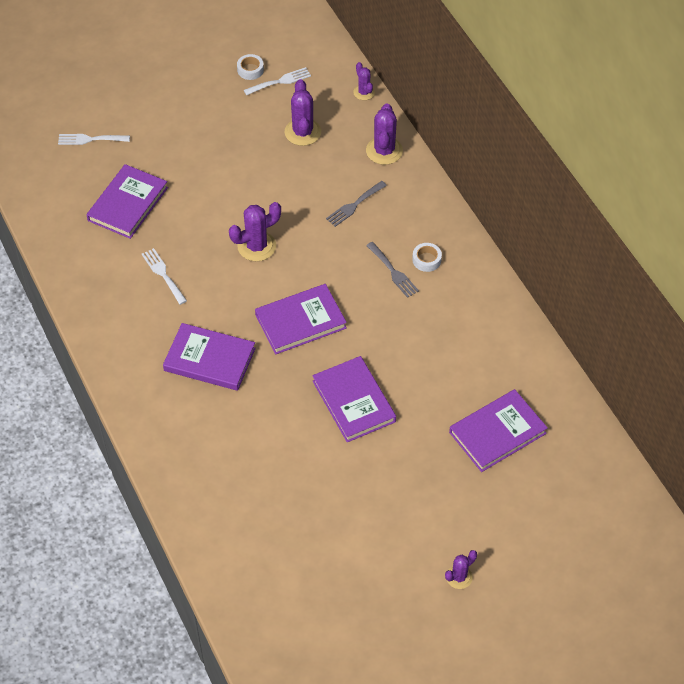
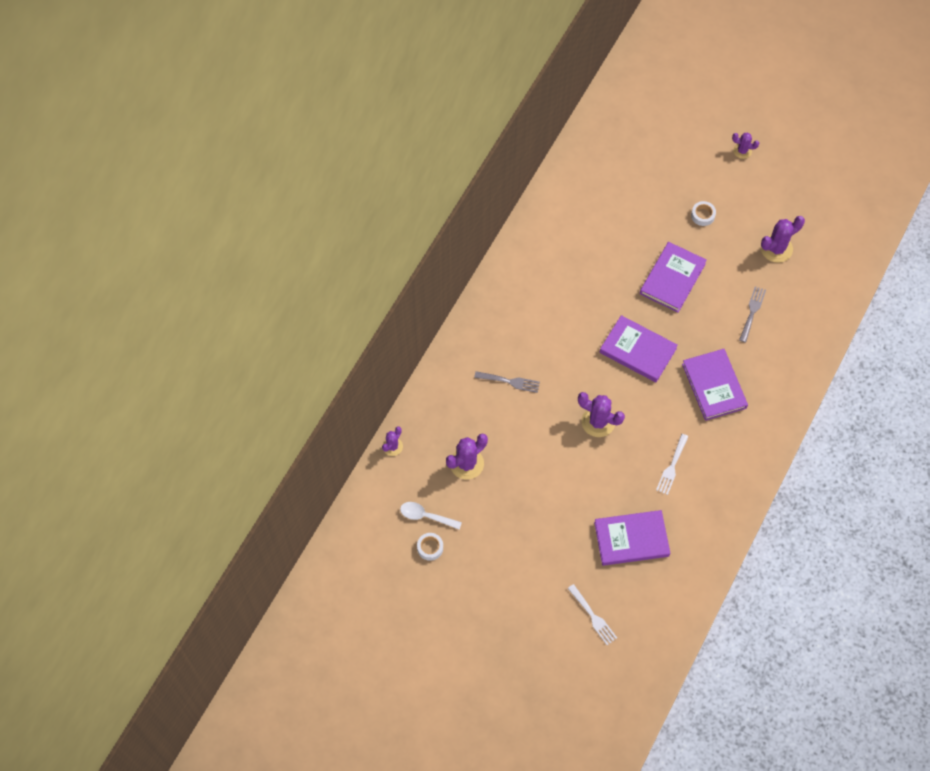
camera: 125 degrees left, 10 degrees up
white fork [244,67,311,95] -> white spoon [400,502,462,530]
purple cactus [366,103,403,165] -> purple cactus moved to [761,216,805,263]
grey fork [366,242,419,298] -> grey fork moved to [739,286,766,343]
white tape [412,243,442,272] -> white tape moved to [691,201,716,226]
purple book [449,389,548,472] -> none

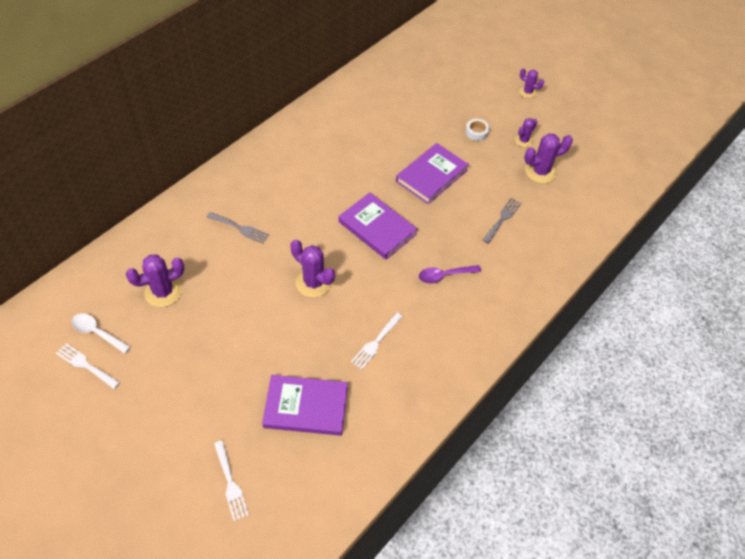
camera: 10 degrees right, 10 degrees down
purple cactus [382,426,403,456] -> purple cactus moved to [515,118,537,147]
white tape [417,533,443,561] -> white fork [56,343,120,389]
purple book [682,349,748,421] -> purple spoon [419,265,481,283]

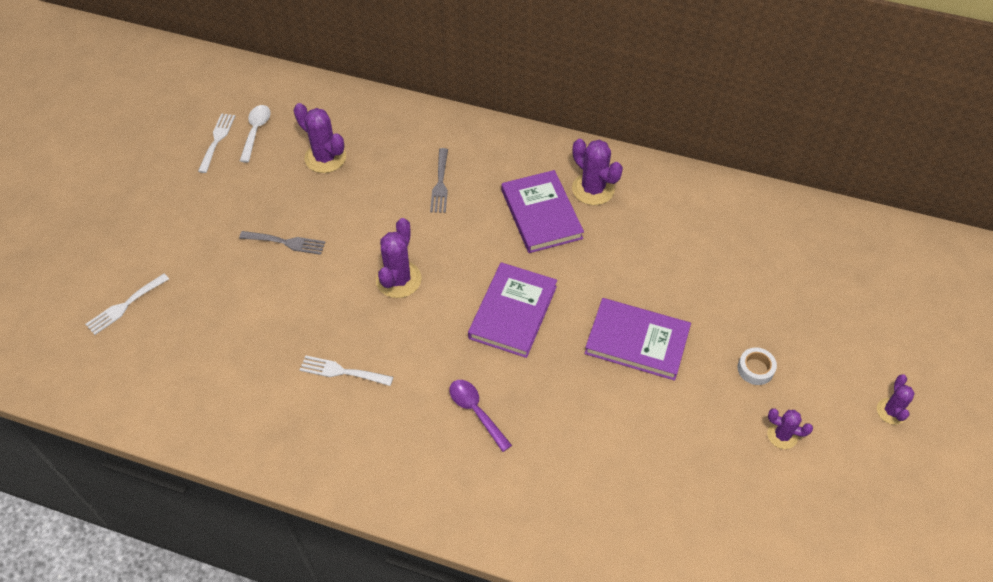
camera: 70 degrees right, 0 degrees up
purple book [262,375,348,436] -> purple book moved to [502,170,584,253]
grey fork [483,198,521,244] -> grey fork moved to [239,231,326,255]
purple cactus [524,133,573,184] -> purple cactus moved to [572,139,623,205]

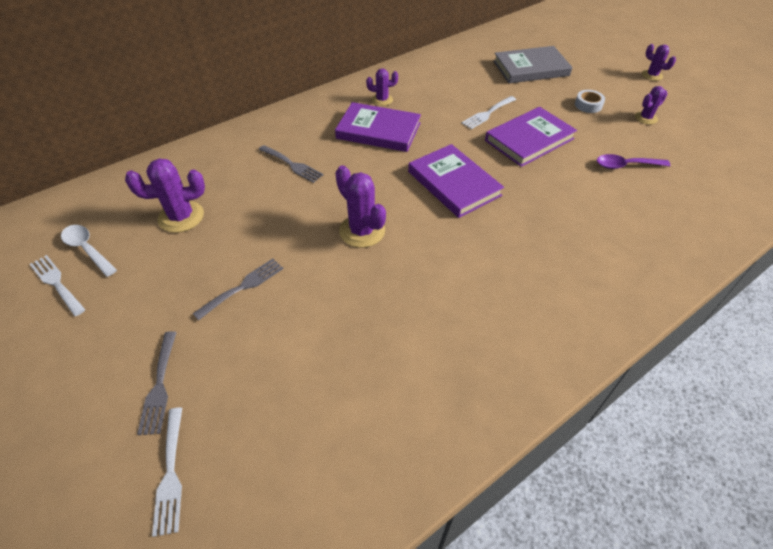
camera: 55 degrees left, 5 degrees down
white fork [300,355,393,386] -> white fork moved to [462,96,516,129]
purple spoon [449,380,512,452] -> purple spoon moved to [597,154,671,169]
purple cactus [572,139,623,205] -> purple cactus [366,68,398,106], size x0.60
none -> grey fork [137,331,177,435]
none -> grey book [493,46,572,83]

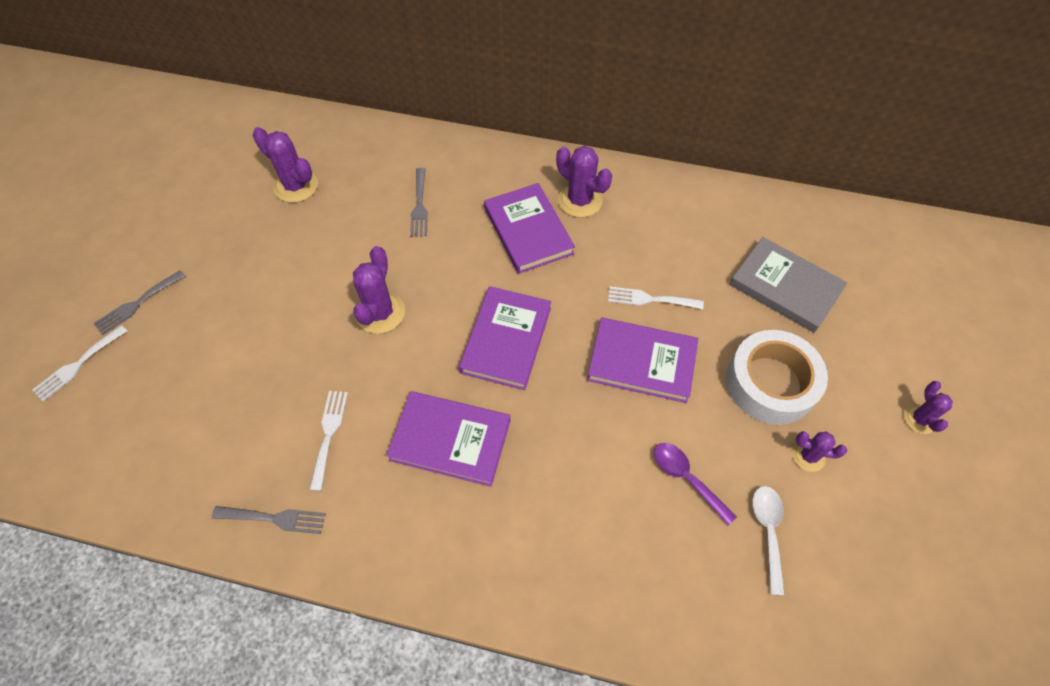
camera: 50 degrees right, 10 degrees up
white fork [30,255,86,316] -> white fork moved to [309,391,348,491]
white spoon [61,225,117,277] -> white spoon moved to [752,486,785,595]
grey fork [193,259,283,320] -> grey fork moved to [212,506,326,534]
purple cactus [366,68,398,106] -> purple cactus [556,146,612,218], size x1.68
white tape [575,90,605,113] -> white tape [726,330,828,425], size x2.29
none -> purple book [386,391,510,487]

